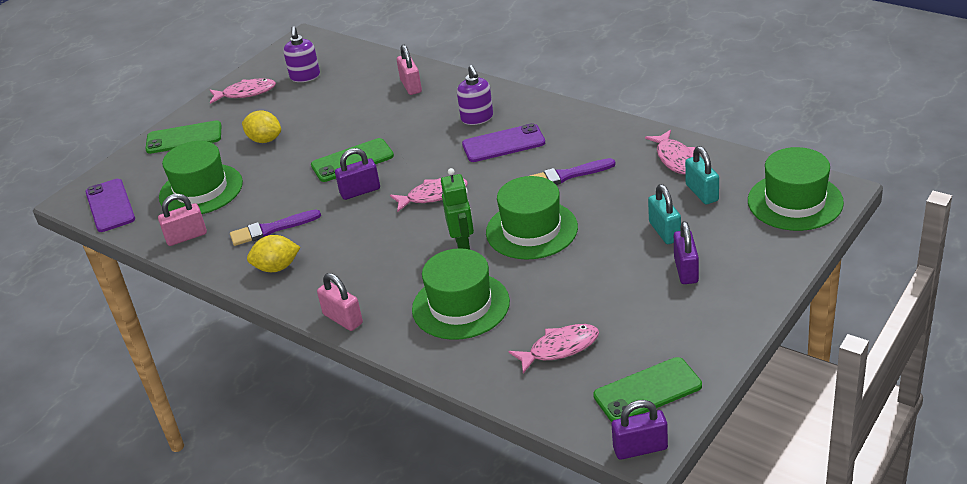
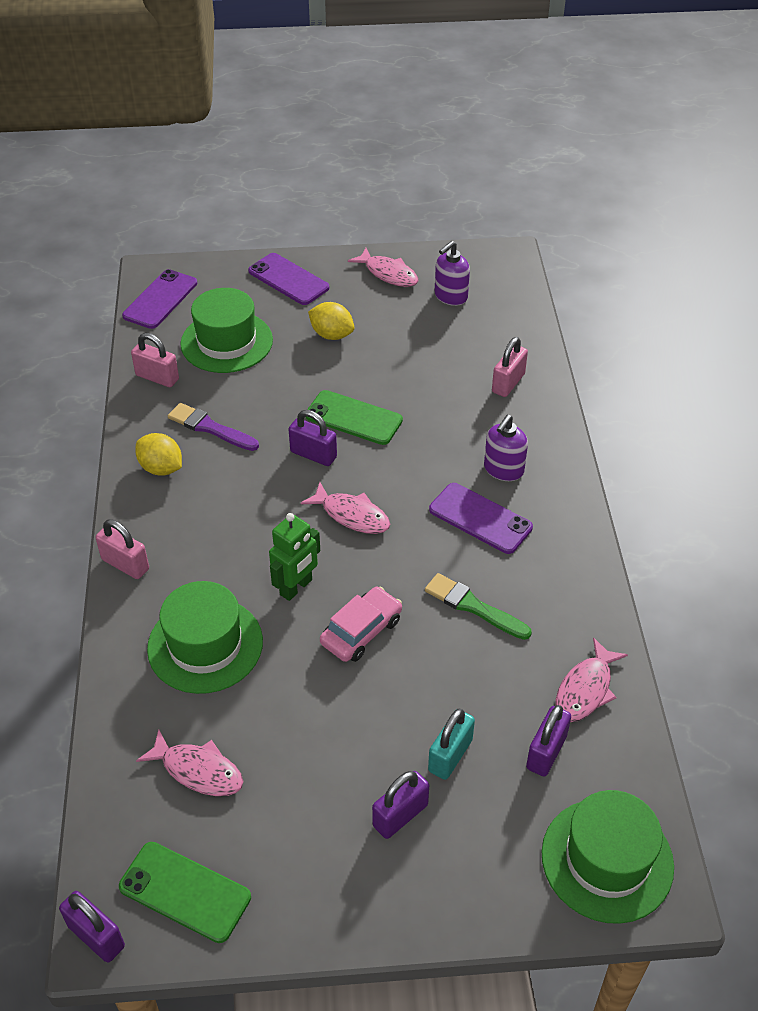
camera: 45 degrees right, 10 degrees up
green phone [145,120,222,154] -> purple phone [248,253,329,305]
yellow lemon [242,110,281,143] -> yellow lemon turned 45 degrees counterclockwise [308,302,355,340]
pink padlock [317,273,363,331] -> pink padlock turned 60 degrees counterclockwise [96,519,149,579]
green hat [486,176,578,260] -> pink car [320,587,402,662]
purple brush [530,158,616,185] -> green brush [425,573,532,640]
turquoise padlock [685,146,719,204] -> purple padlock [526,705,571,776]

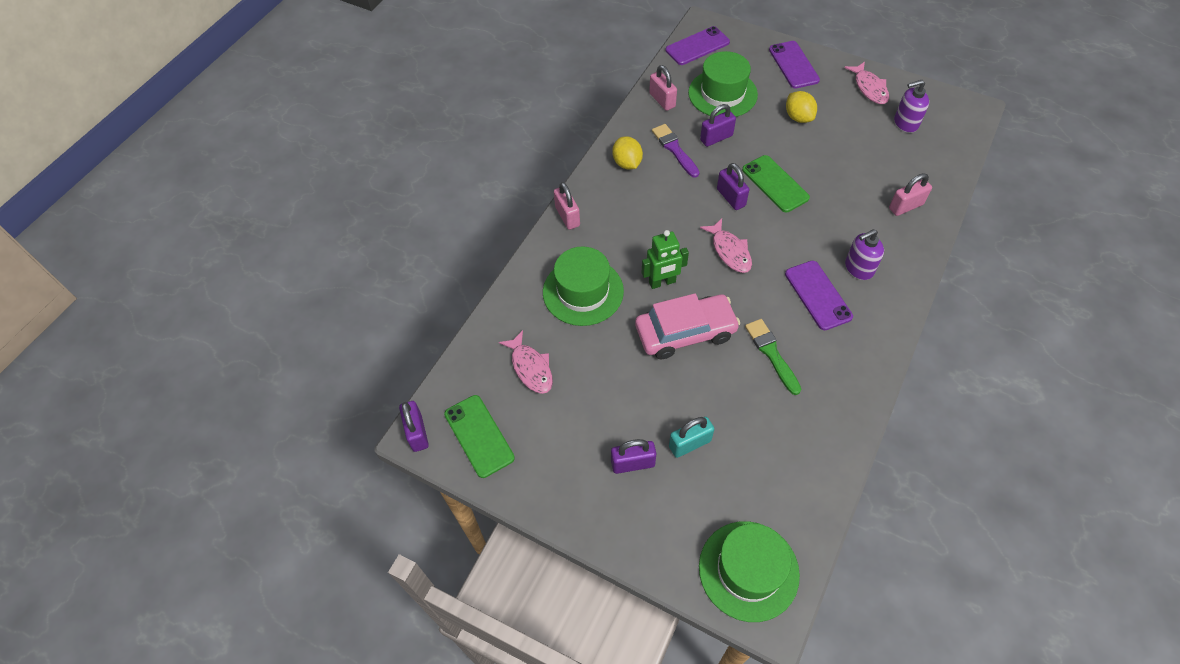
camera: 35 degrees right, 10 degrees up
pink car [320,587,402,662] -> pink car [635,293,740,359], size x1.50
purple padlock [526,705,571,776] -> purple padlock moved to [700,104,736,147]
pink fish [556,638,628,722] -> none

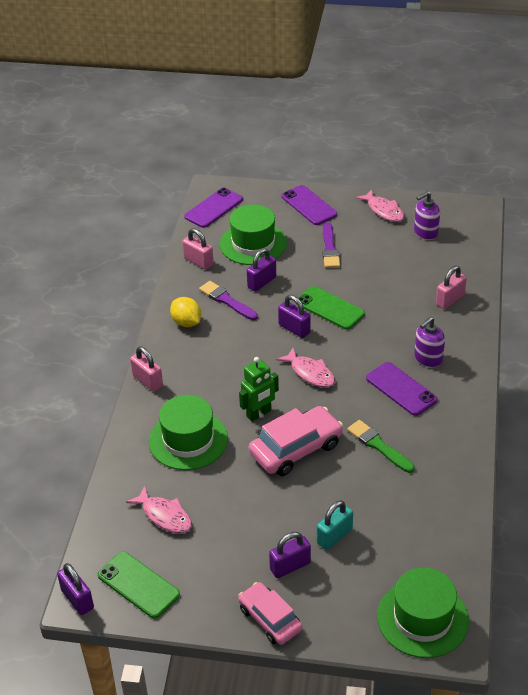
camera: 20 degrees left, 15 degrees down
yellow lemon [786,91,817,123] -> purple brush [323,222,340,268]
none -> pink car [238,582,302,645]

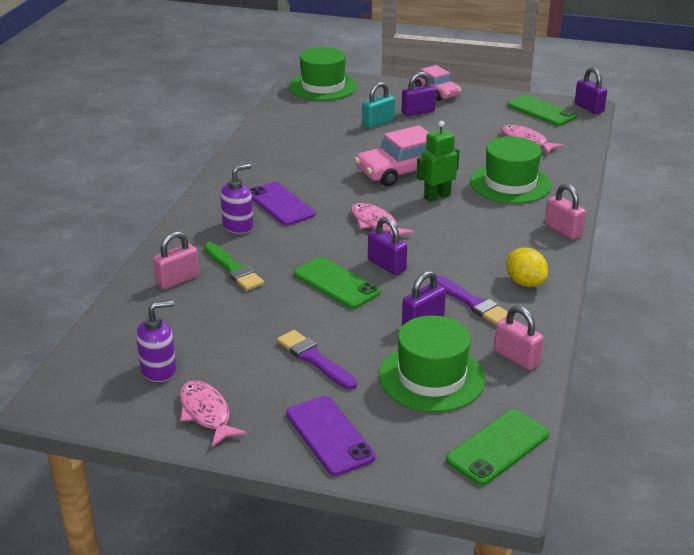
camera: 175 degrees left, 10 degrees down
purple phone [184,188,243,228] -> green phone [446,409,550,485]
purple brush [323,222,340,268] -> purple brush turned 45 degrees counterclockwise [277,330,357,390]
green brush [347,420,415,473] -> green brush moved to [204,242,264,291]

